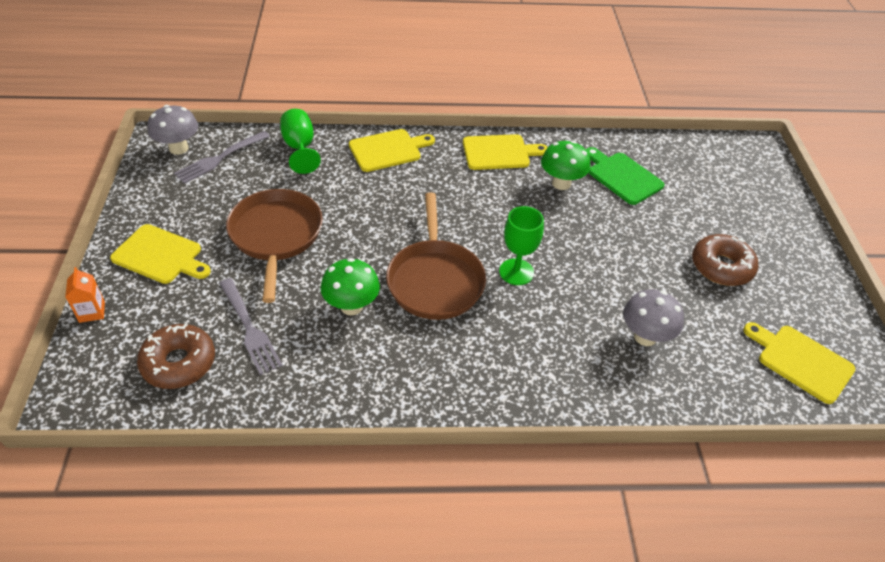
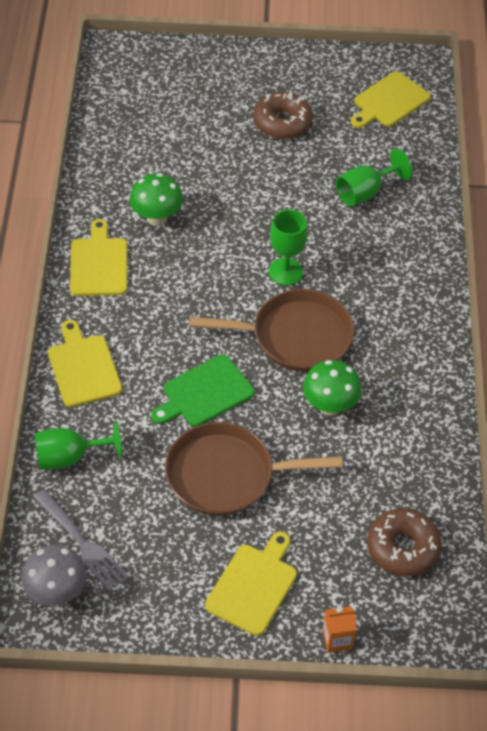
camera: 85 degrees left, 5 degrees up
grey fork [219,278,283,375] -> none
green cutting board [586,147,665,205] -> green cutting board moved to [151,355,255,427]
grey mushroom [623,289,684,346] -> green goblet [336,149,412,206]

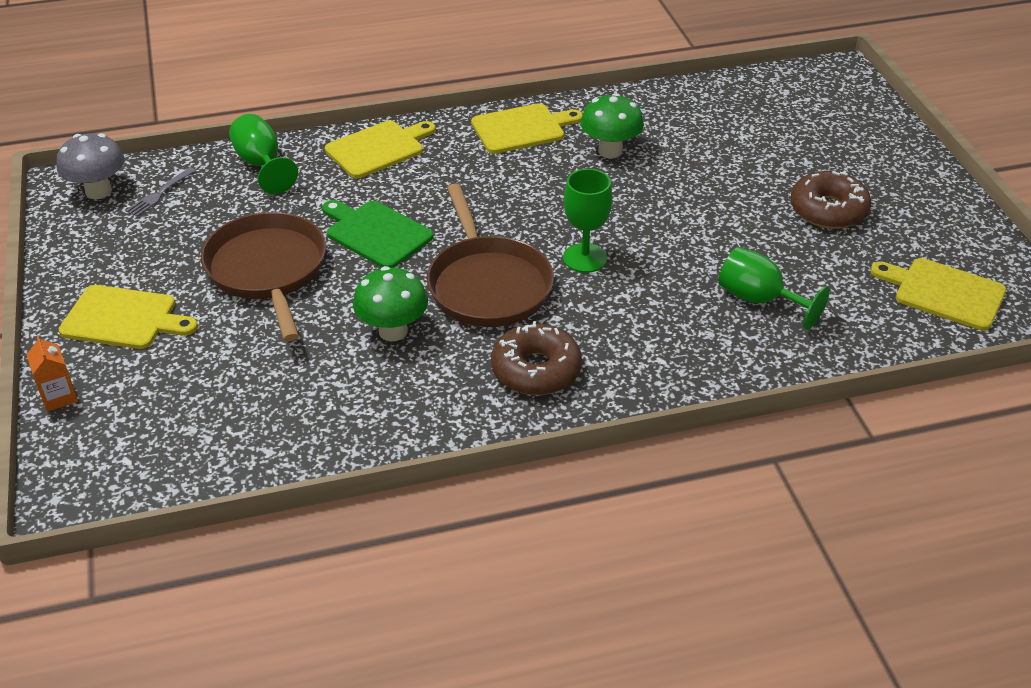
camera: 75 degrees right, 10 degrees down
grey fork [34,489,129,591] -> grey fork [125,167,196,217], size x0.62
brown donut [367,508,442,577] -> brown donut moved to [491,321,582,395]

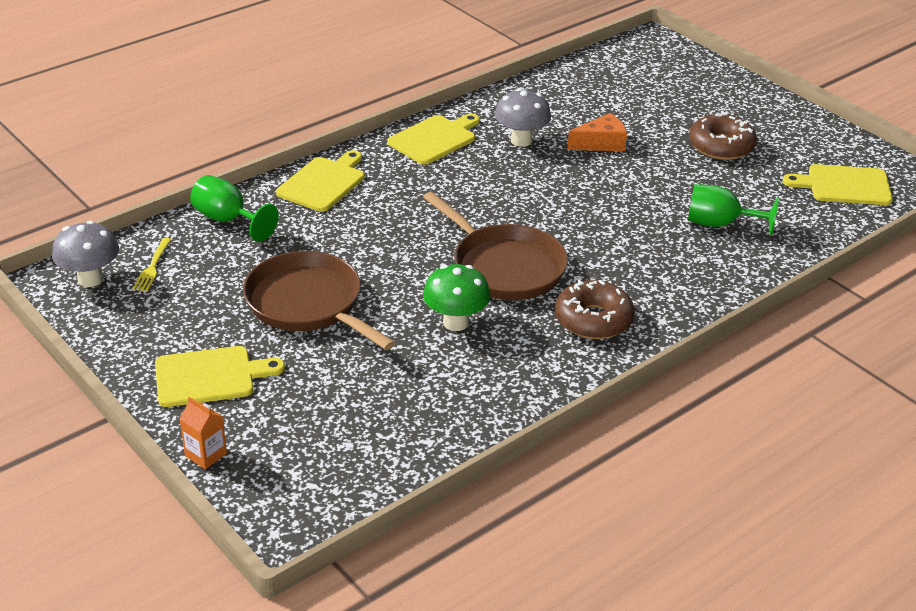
camera: 25 degrees left, 5 degrees down
grey fork [125,167,196,217] -> yellow fork [133,238,171,291]
green cutting board [322,200,434,268] -> none
green goblet [563,169,612,273] -> none
green mushroom [581,93,644,158] -> grey mushroom [495,89,551,147]
none -> orange cheese [567,113,627,151]

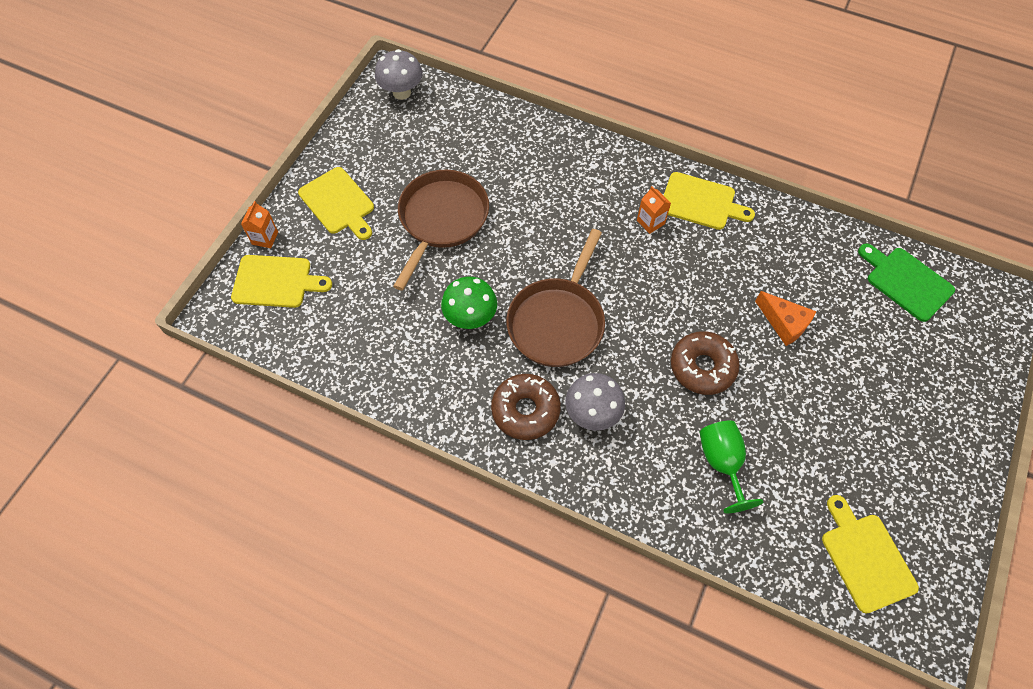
camera: 65 degrees right, 25 degrees up
yellow fork [133,238,171,291] -> none
green goblet [190,175,279,242] -> none
yellow cutting board [276,150,365,212] -> yellow cutting board moved to [231,255,332,308]
grey mushroom [495,89,551,147] -> grey mushroom moved to [566,373,625,431]
brown donut [689,112,757,160] -> brown donut moved to [671,331,740,395]
none -> orange carton [637,186,671,234]
none -> green cutting board [858,243,955,322]

